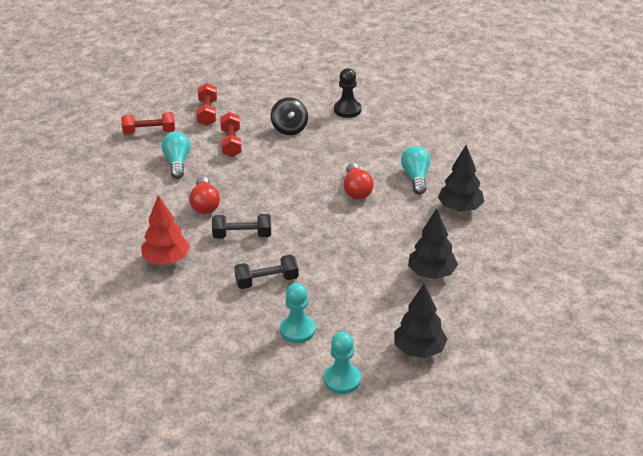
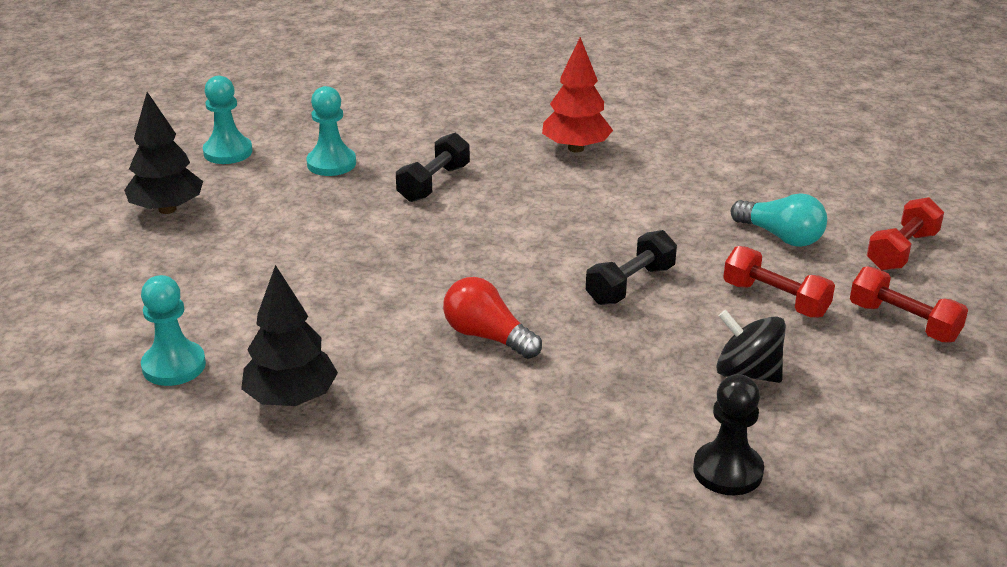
camera: 135 degrees right, 5 degrees down
red light bulb [189,177,220,214] -> none
black dumbbell [212,214,271,239] -> black dumbbell moved to [586,230,677,305]
turquoise light bulb [401,146,430,195] -> none
black tree [408,208,458,279] -> none
none -> turquoise pawn [141,275,206,386]

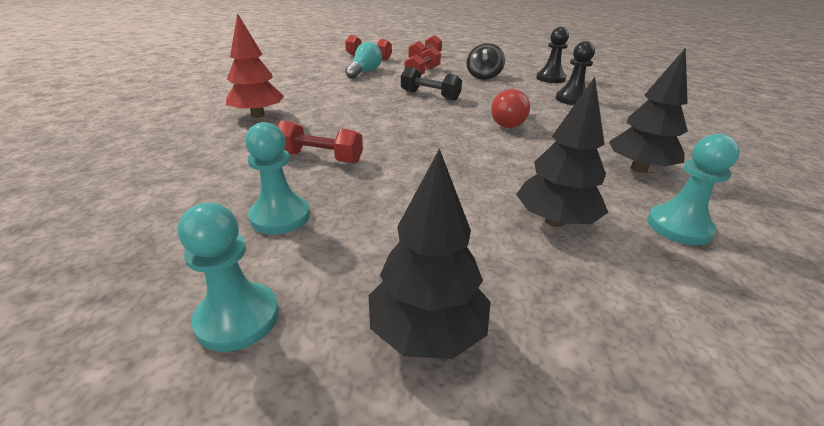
camera: 105 degrees left, 0 degrees up
black dumbbell [396,133,470,202] -> red dumbbell [277,120,363,164]
none -> black tree [516,77,608,227]
none -> black pawn [555,41,595,105]

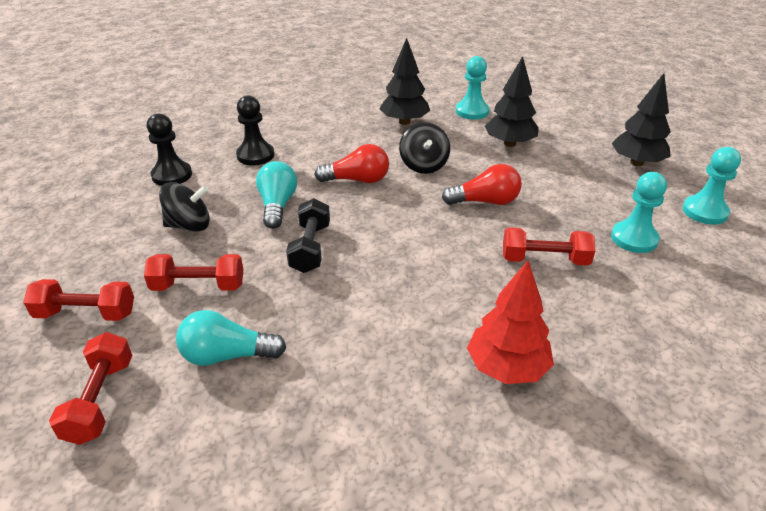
camera: 115 degrees left, 5 degrees up
red dumbbell [277,120,363,164] -> red dumbbell turned 75 degrees counterclockwise [503,227,595,266]
none -> turquoise light bulb [256,161,297,229]
none -> black spinning top [399,122,450,174]
none -> red light bulb [442,164,522,205]

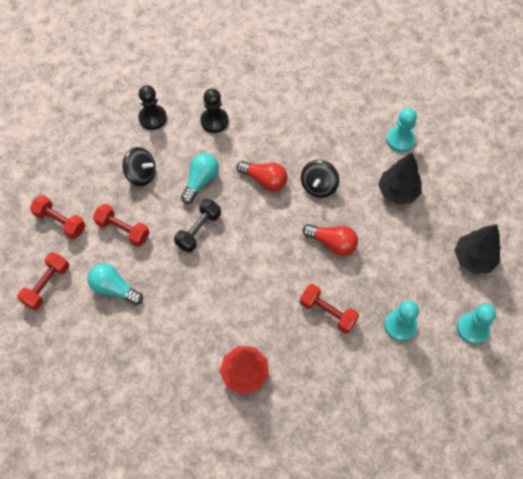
camera: 30 degrees right, 25 degrees up
black tree [379,38,430,125] -> none

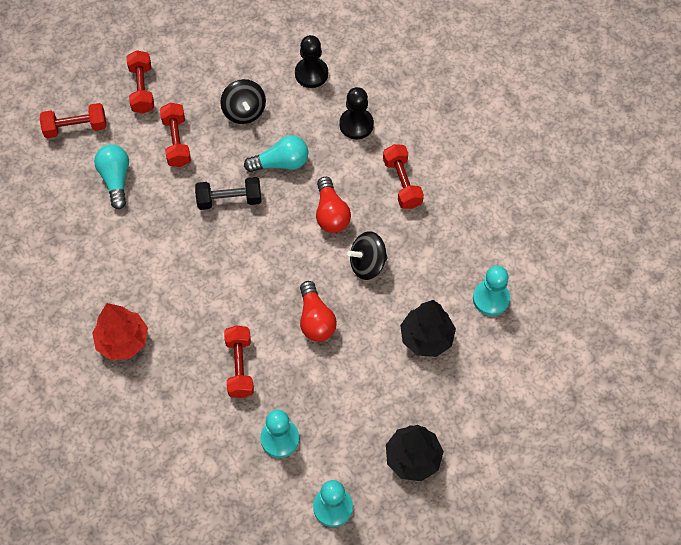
camera: 50 degrees right, 0 degrees up
none -> red dumbbell [383,144,424,209]

